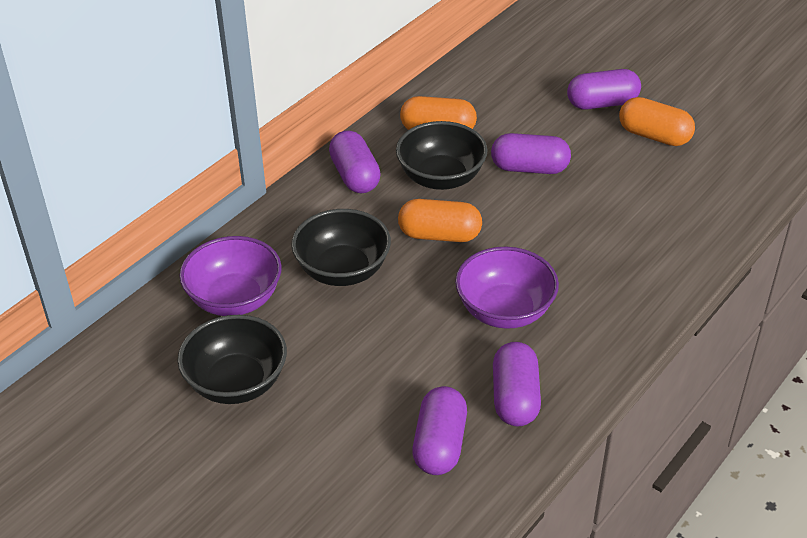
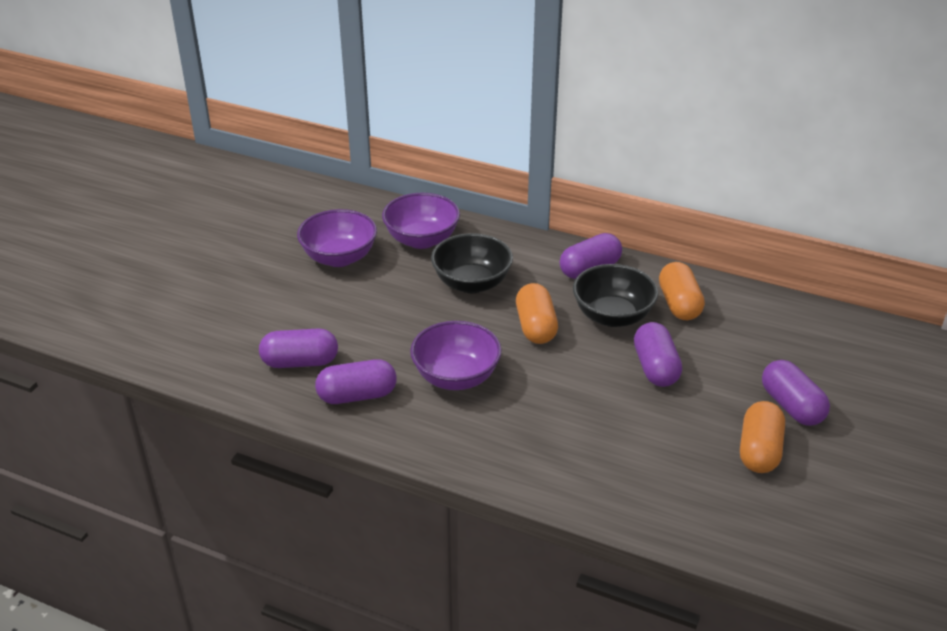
camera: 75 degrees right, 5 degrees down
black bowl [177,315,287,404] -> purple bowl [297,209,377,267]

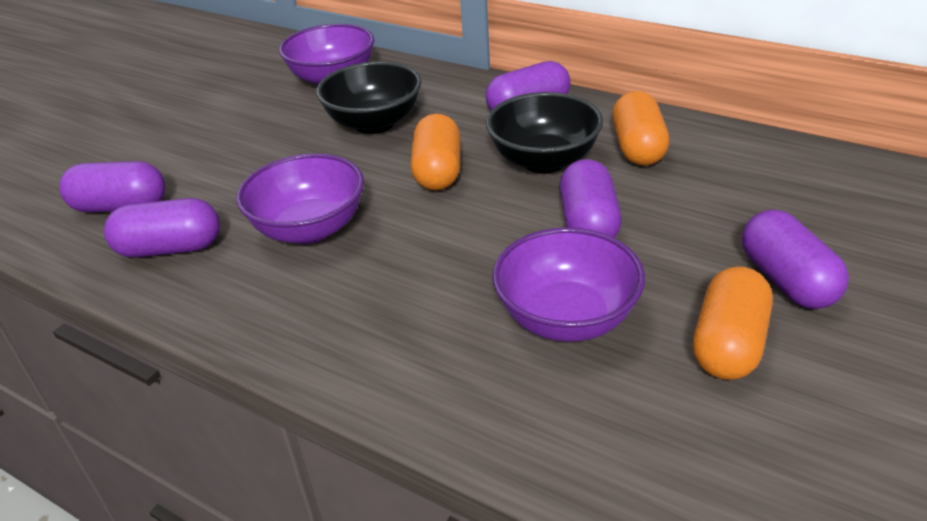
camera: 10 degrees right, 0 degrees up
purple bowl [297,209,377,267] -> purple bowl moved to [492,227,645,342]

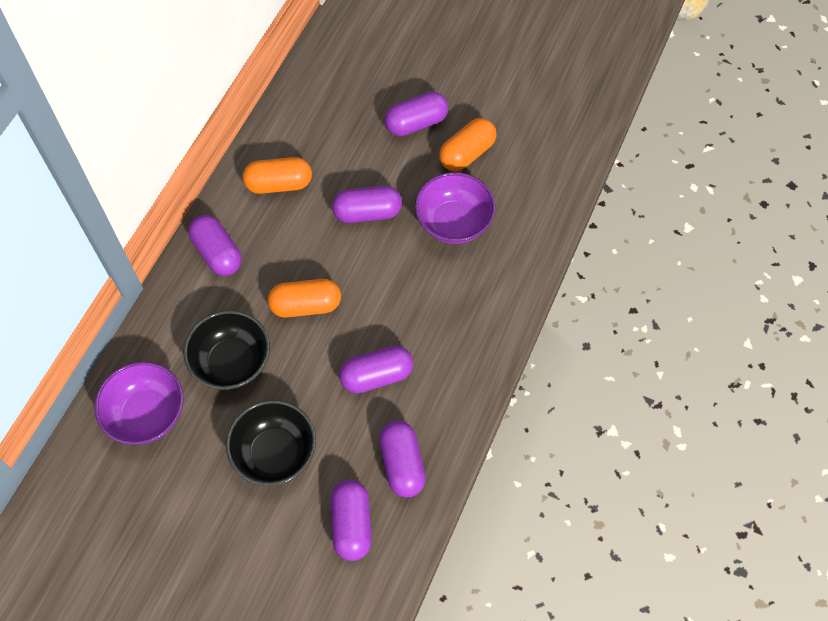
camera: 100 degrees left, 25 degrees up
purple bowl [236,153,364,244] -> purple capsule [339,346,413,393]
black bowl [486,92,603,173] -> black bowl moved to [226,400,316,486]
orange capsule [693,266,773,380] -> orange capsule turned 60 degrees counterclockwise [439,118,496,171]

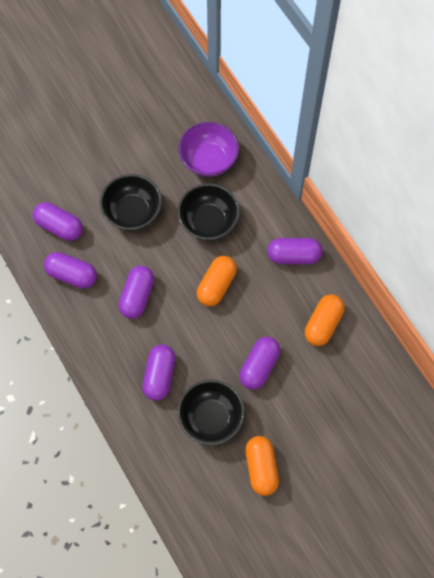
camera: 125 degrees right, 5 degrees up
purple capsule [385,92,448,136] -> purple capsule moved to [142,344,176,401]
purple bowl [415,172,496,244] -> black bowl [177,380,245,445]

